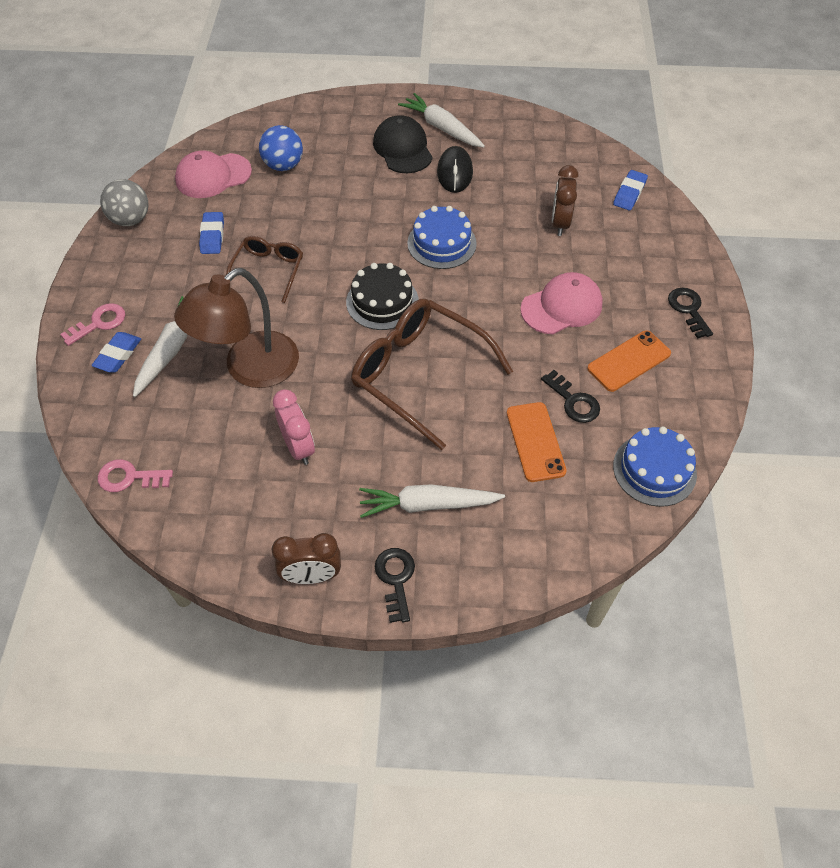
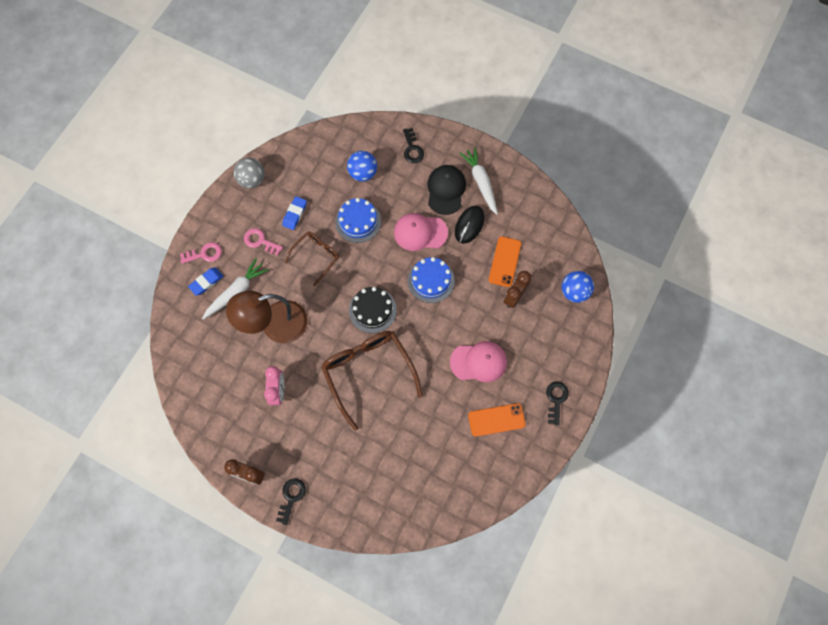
camera: 25 degrees right, 15 degrees up
pink key [98,459,173,492] -> pink key moved to [244,228,283,256]
pink cap [175,151,252,198] -> pink cap moved to [394,213,448,251]
white carrot [359,484,505,518] -> none
orange phone [507,402,567,482] -> orange phone moved to [489,236,521,287]
black key [541,370,600,423] -> black key moved to [403,128,424,163]
blue eraser [613,170,648,210] -> blue ball [562,271,594,303]
blue cake [613,427,697,507] -> blue cake moved to [335,198,381,243]

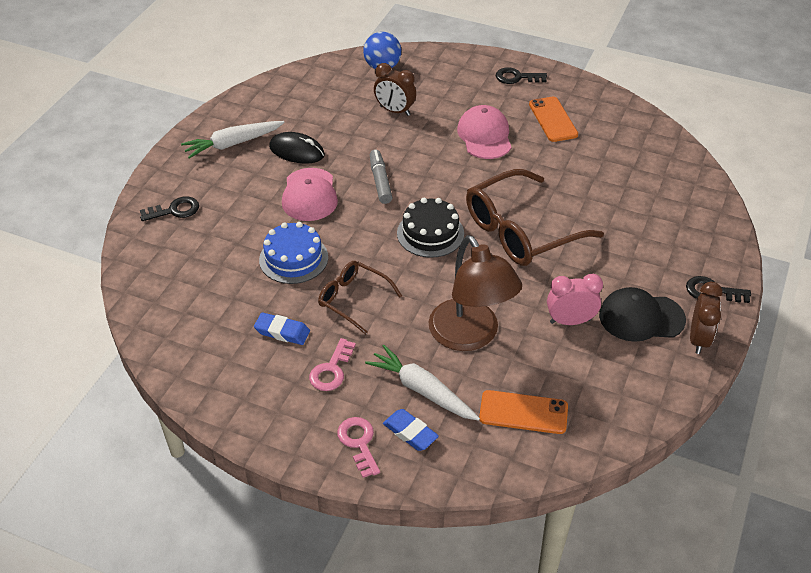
camera: 95 degrees left, 25 degrees down
grey ball [234,158,265,188] -> none
blue ball [347,151,377,182] -> none
blue cake [408,257,455,303] -> grey marker [370,150,393,204]
black cap [428,165,466,215] -> black cap moved to [599,287,686,342]
orange phone [489,236,521,287] -> orange phone moved to [479,390,568,434]

